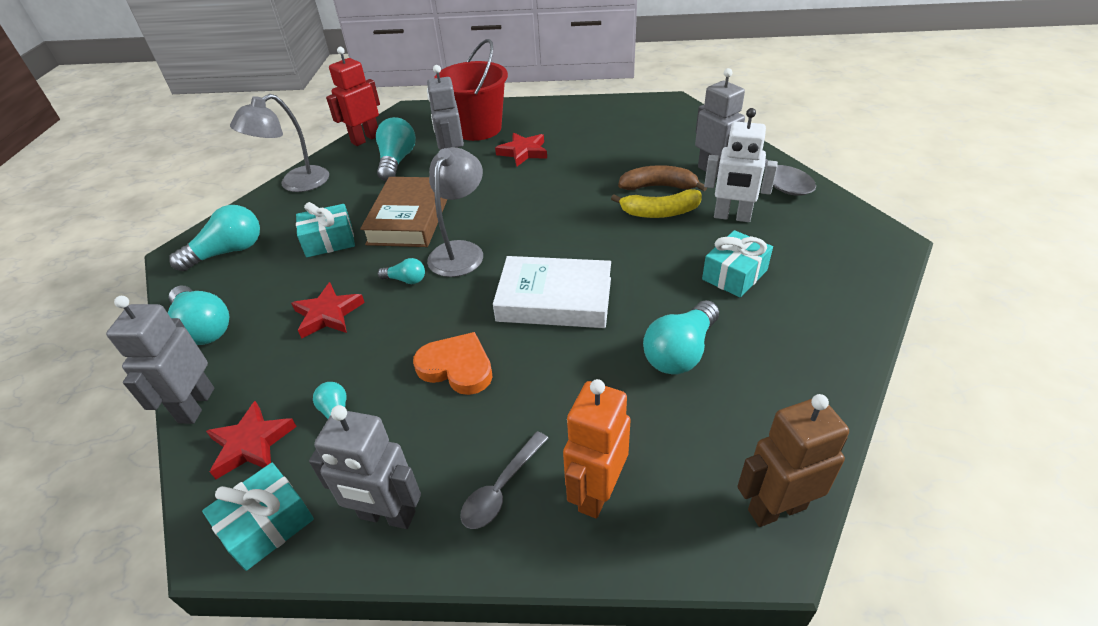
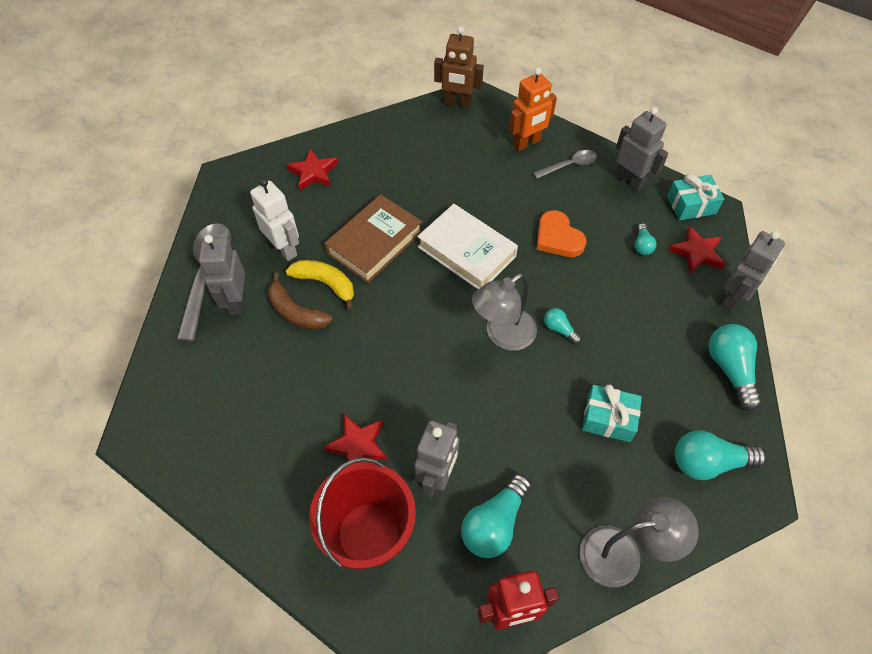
camera: 150 degrees left, 15 degrees up
red star [291,282,365,339] -> red star moved to [287,148,338,190]
brown book [360,177,448,247] -> brown book moved to [325,194,422,283]
turquoise light bulb [643,300,719,375] -> none
turquoise gift [702,230,773,298] -> none

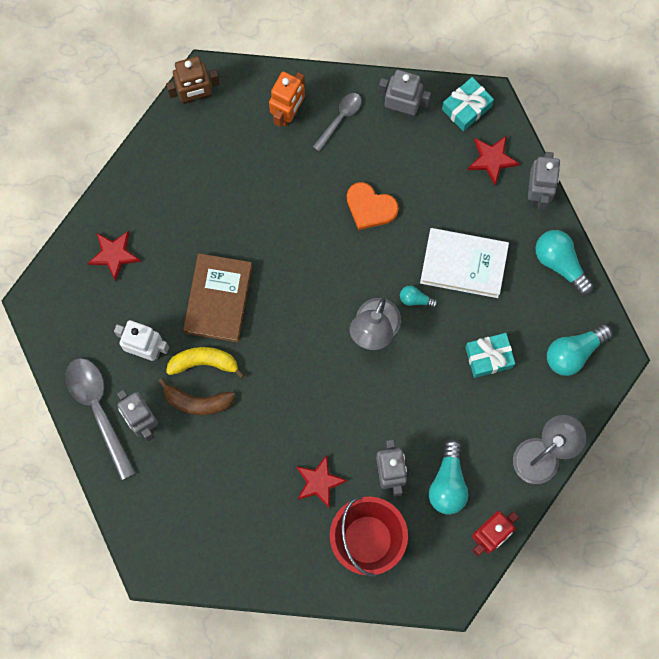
camera: 30 degrees left, 20 degrees up
white book [417,204,518,289] -> white book moved to [420,228,509,298]
turquoise light bulb [635,223,657,255] -> none

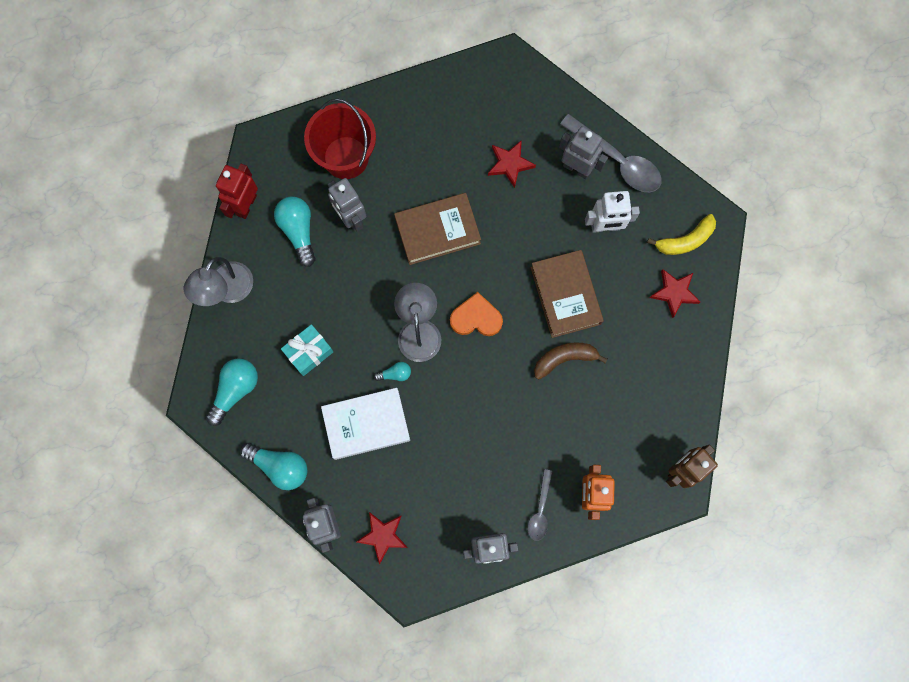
camera: 155 degrees right, 0 degrees up
brown banana [158,378,235,415] -> brown banana moved to [534,343,607,380]
yellow banana [166,347,245,379] -> yellow banana moved to [647,214,716,255]
red star [296,455,348,508] -> red star moved to [488,140,536,188]
orange heart [347,182,399,230] -> orange heart moved to [450,292,503,336]
turquoise gift [442,77,494,131] -> none
none -> brown book [394,193,481,265]

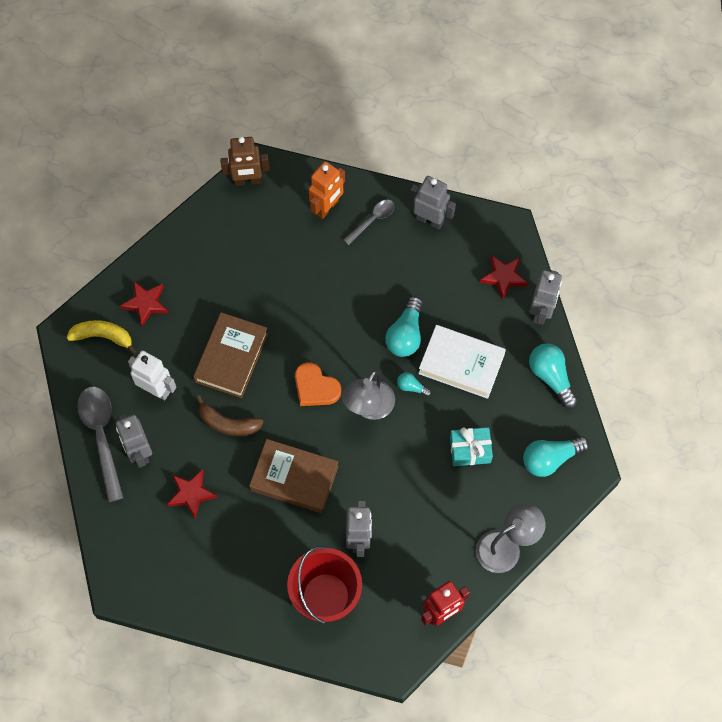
camera: 145 degrees left, 10 degrees down
turquoise light bulb [274,197,316,267] -> turquoise light bulb moved to [385,296,423,357]
brown banana [534,343,607,380] -> brown banana moved to [196,396,263,436]

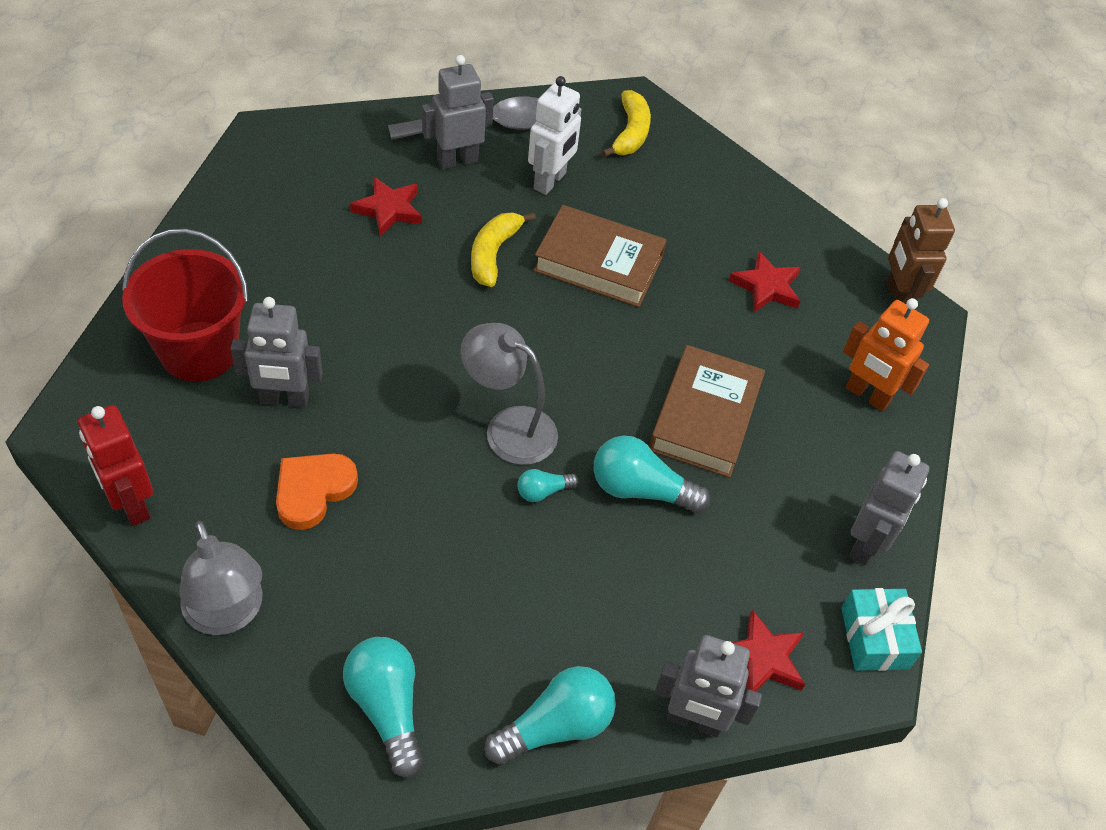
camera: 85 degrees right, 15 degrees down
red star [120,281,168,326] -> red star moved to [729,251,801,312]
brown banana [196,396,263,436] -> yellow banana [471,212,536,287]
brown book [249,439,339,513] -> brown book moved to [649,345,765,478]
orange heart [295,362,341,406] -> orange heart moved to [276,453,358,530]
grey spoon [343,200,395,245] -> none
turquoise light bulb [397,372,432,397] -> turquoise light bulb turned 135 degrees counterclockwise [518,469,579,502]
white book [418,325,506,399] -> none
turquoise gift [450,427,493,466] -> turquoise gift moved to [841,588,922,671]

